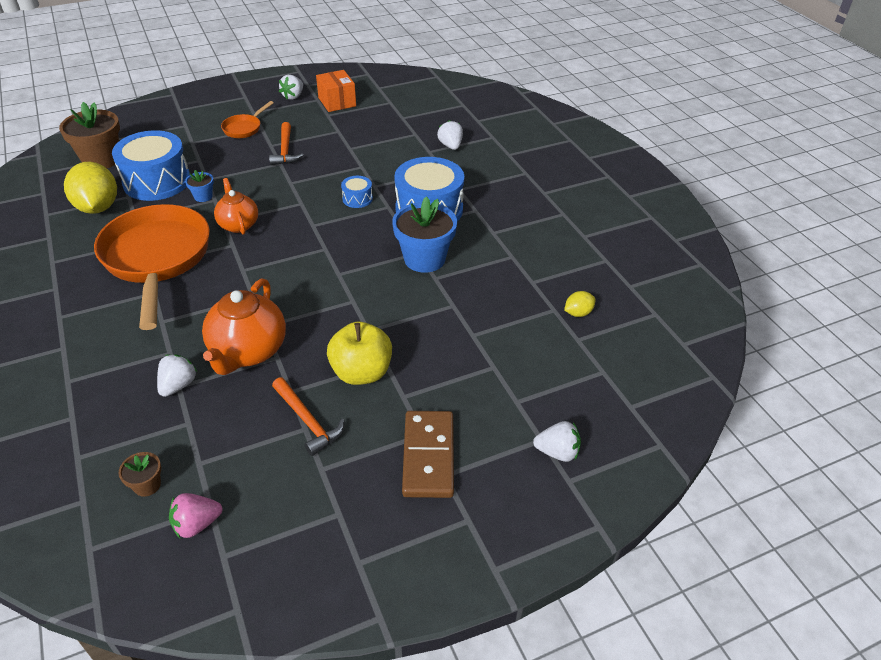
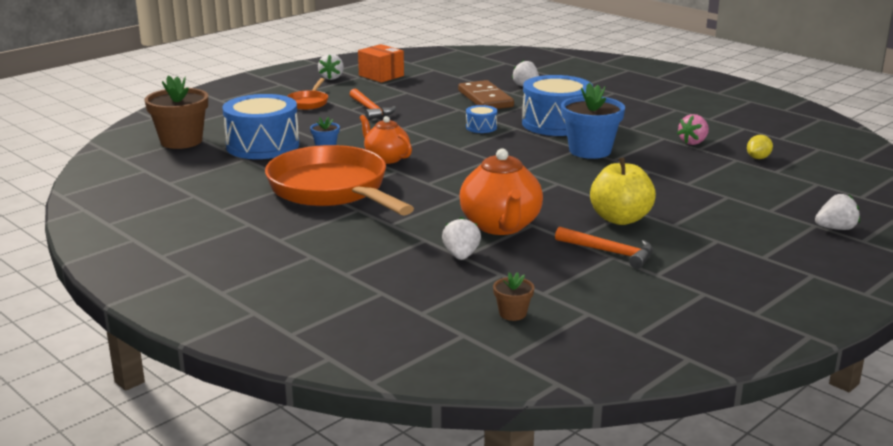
camera: 20 degrees left, 20 degrees down
yellow lemon [64,162,117,214] -> none
pink strawberry [169,493,222,538] -> pink strawberry moved to [677,114,709,145]
brown domino [402,411,454,498] -> brown domino moved to [458,80,514,109]

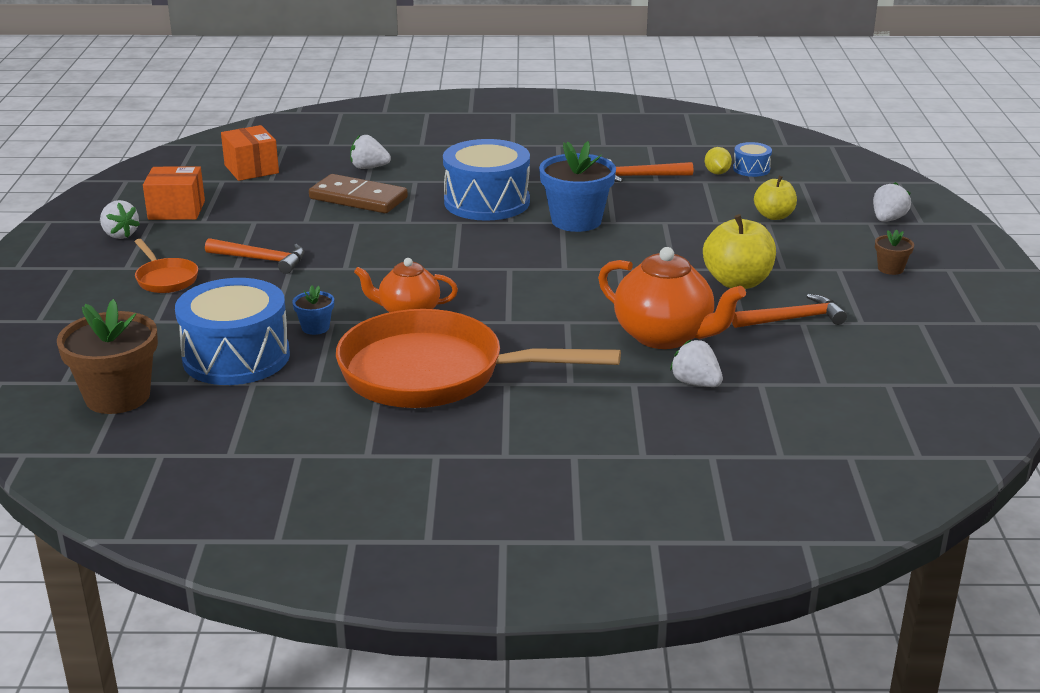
camera: 45 degrees left, 5 degrees up
blue drum [466,105,497,133] -> blue drum moved to [733,142,772,177]
brown flower pot [493,272,534,321] -> brown flower pot moved to [875,229,914,275]
pink strawberry [677,114,709,145] -> orange hammer [608,159,693,183]
none -> orange box [221,125,279,181]
none -> yellow apple [754,176,797,220]

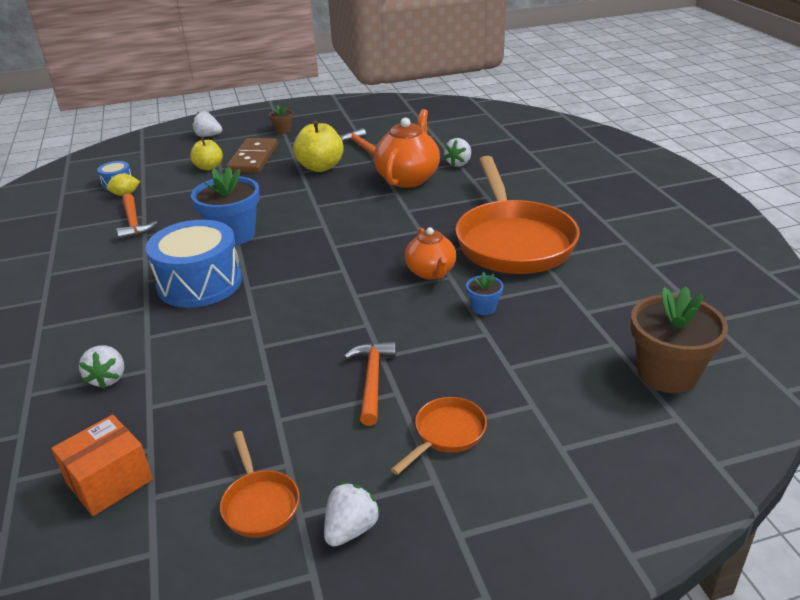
camera: 105 degrees left, 5 degrees up
orange box [143,166,205,220] -> orange pan [220,431,300,538]
blue drum [175,278,290,385] -> none
brown domino [309,174,408,213] -> brown domino moved to [227,138,278,173]

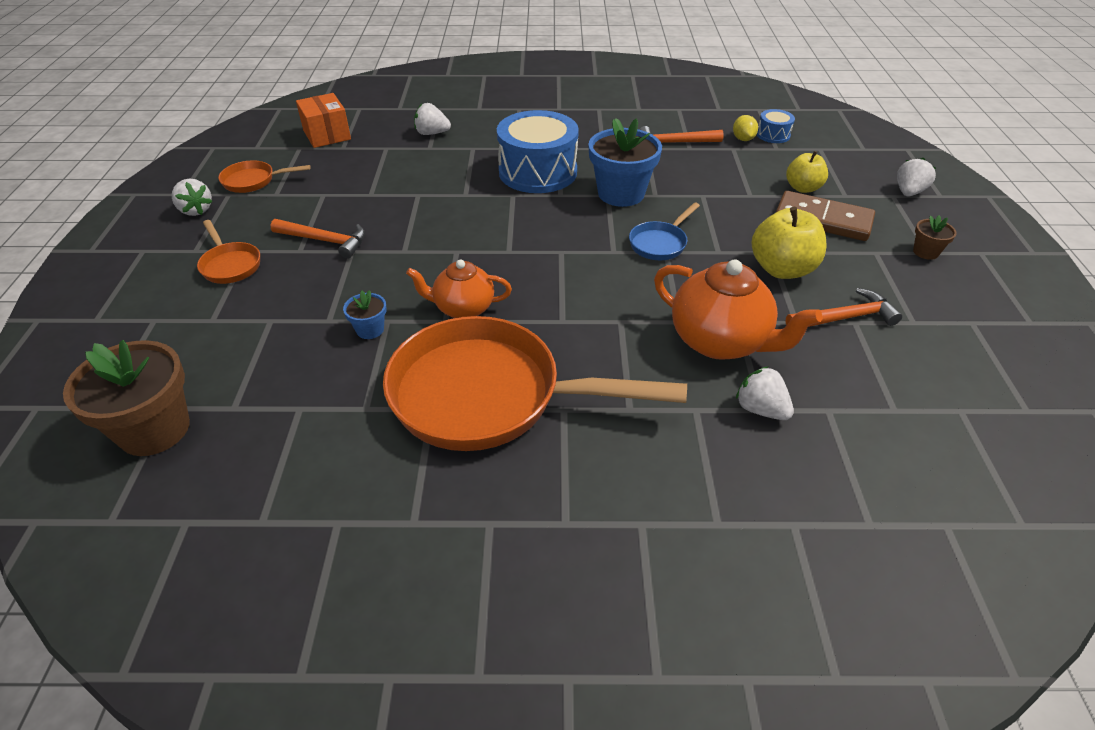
camera: 105 degrees right, 10 degrees up
none -> blue pan [629,203,700,260]

